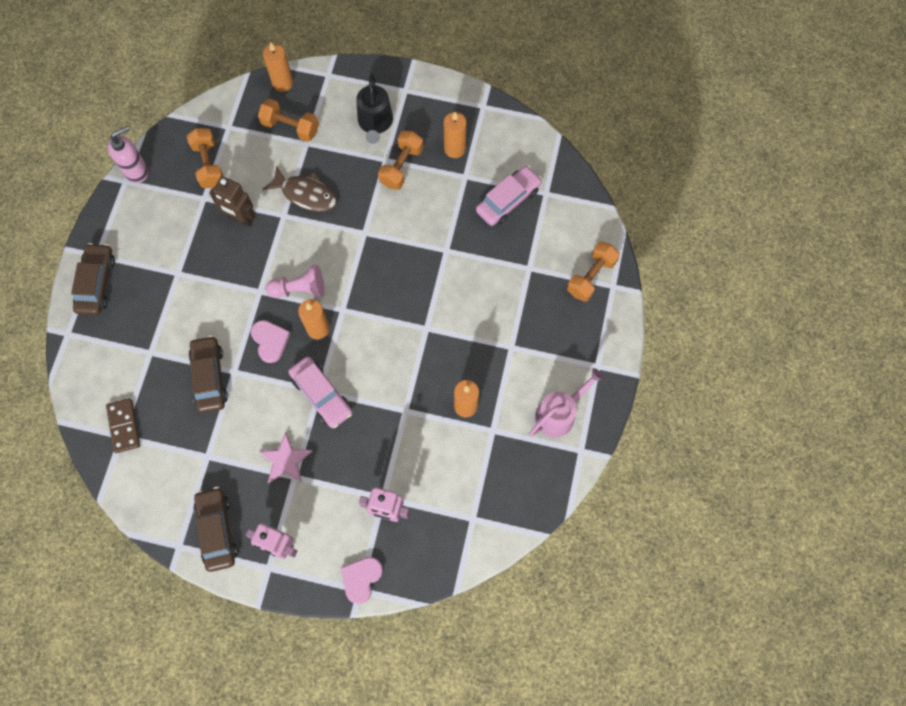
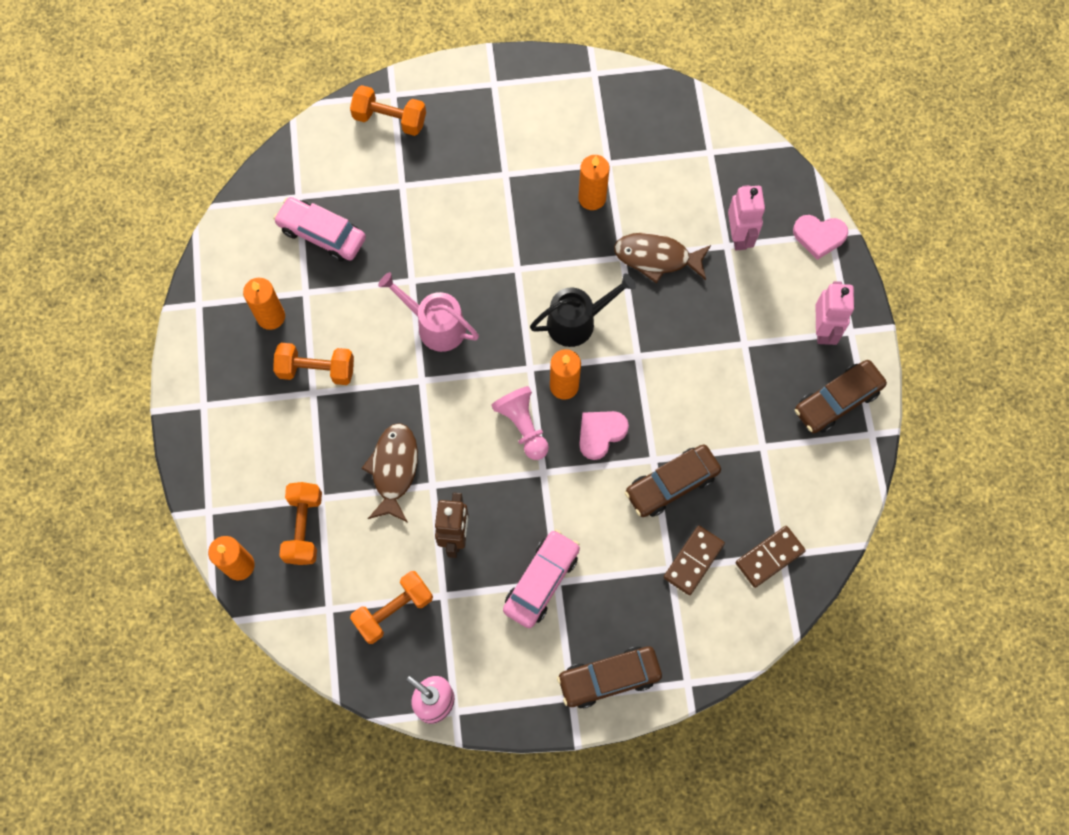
camera: 110 degrees left, 0 degrees up
pink star [259,432,312,483] -> none
pink car [288,356,352,428] -> pink car moved to [503,529,580,628]
black watering can [356,73,393,144] -> black watering can moved to [530,273,636,347]
pink watering can [529,368,604,438] -> pink watering can moved to [378,272,479,352]
none -> brown fish [614,232,711,284]
none -> brown domino [664,525,725,595]

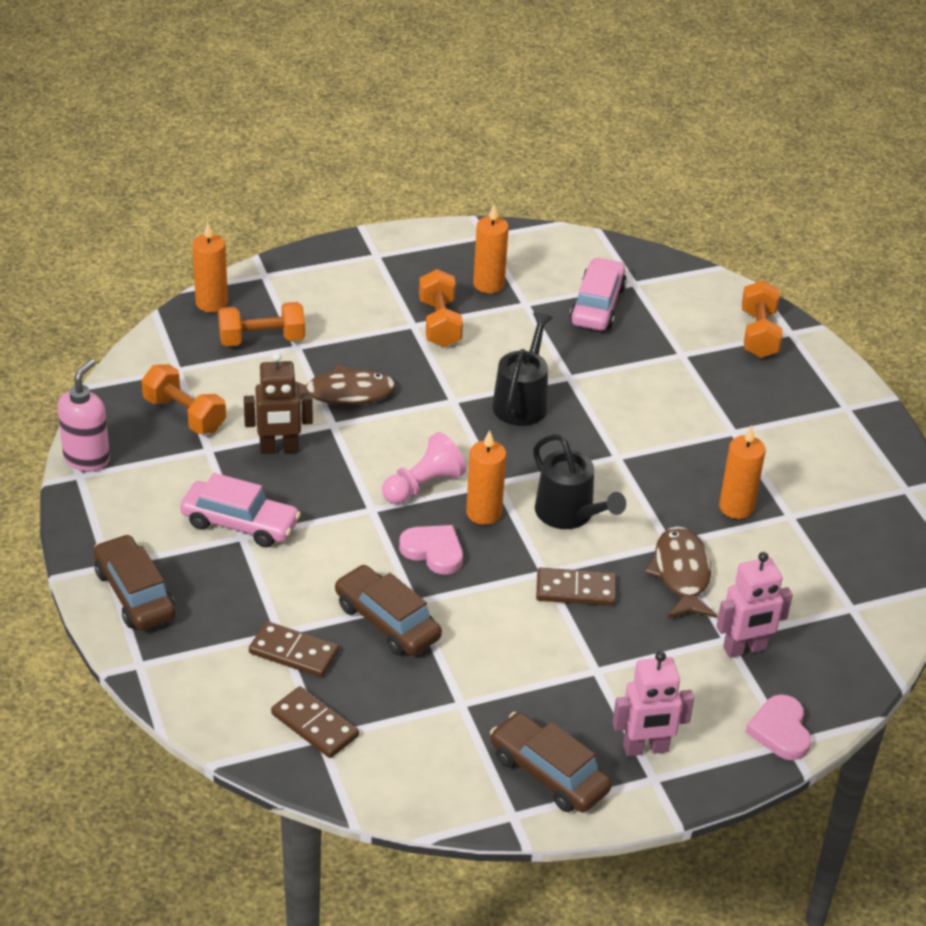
camera: 75 degrees right, 30 degrees down
pink watering can [378,272,479,352] -> black watering can [492,312,553,426]
none -> brown domino [536,568,616,606]

